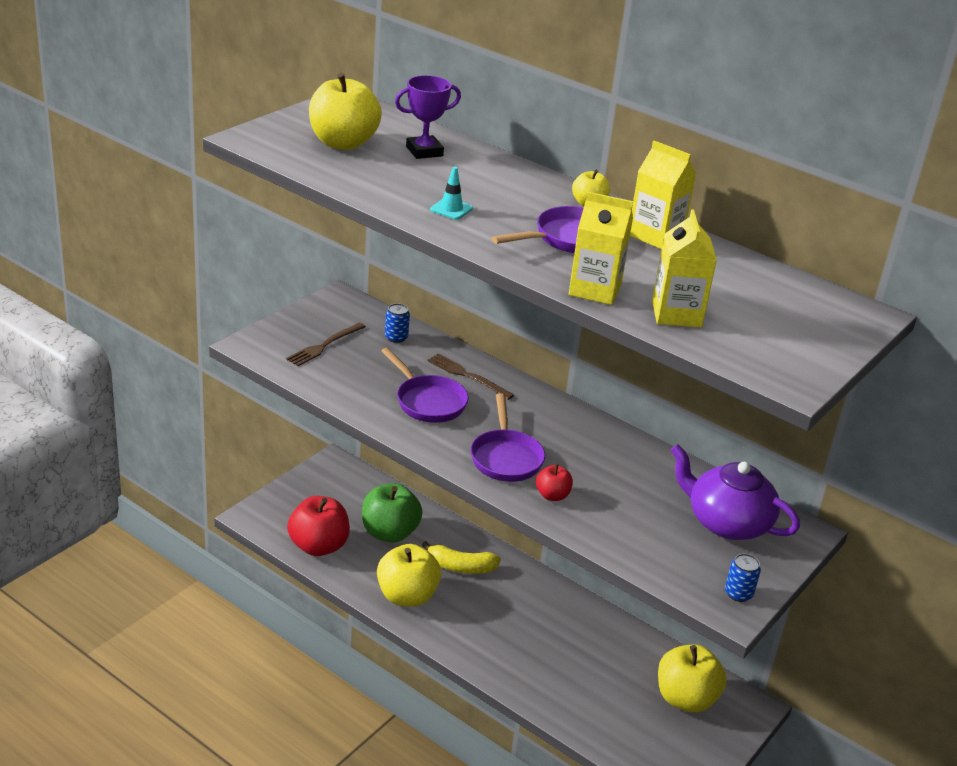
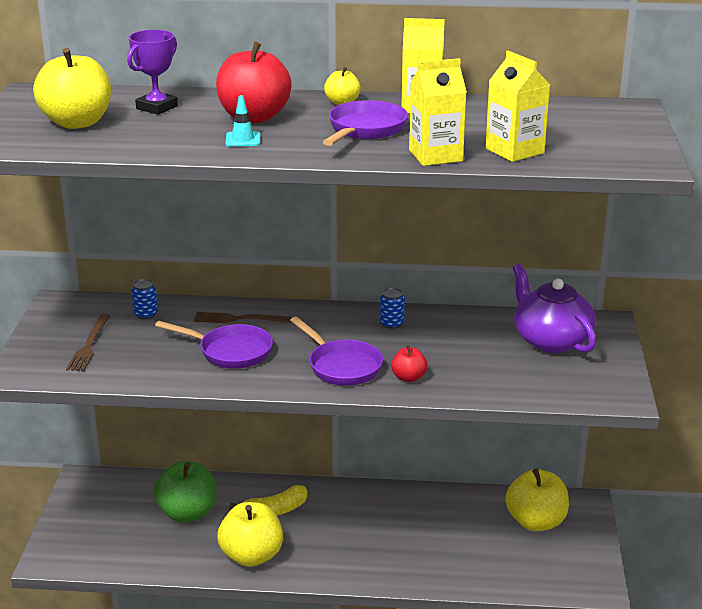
camera: 30 degrees left, 5 degrees down
red apple [287,496,350,556] -> red apple moved to [216,42,292,123]
purple teapot [671,444,800,540] -> purple teapot turned 60 degrees clockwise [513,264,596,353]
blue can [725,554,761,602] -> blue can moved to [380,288,405,329]

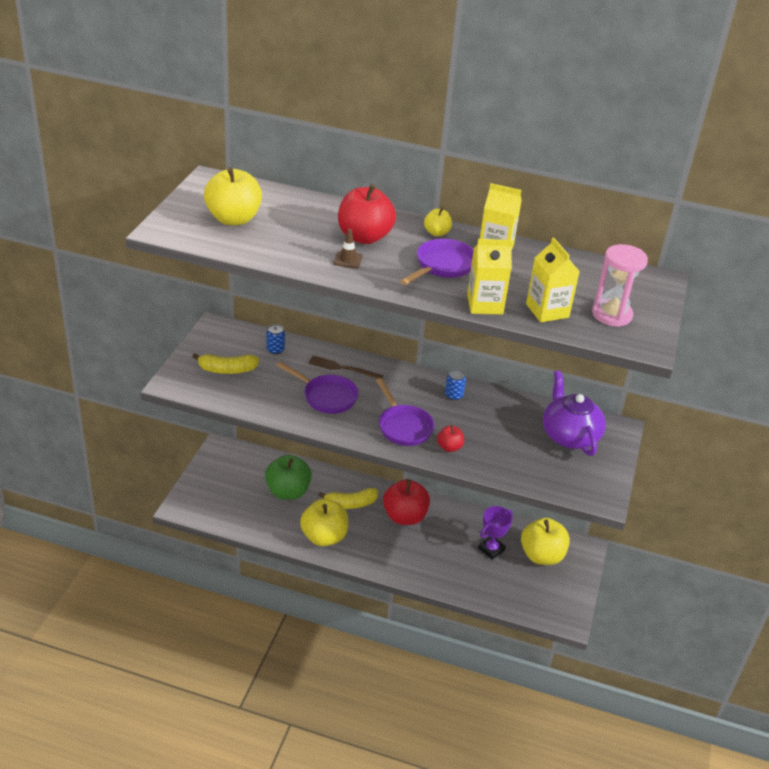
camera: 10 degrees right, 10 degrees up
brown fork [66,314,110,371] -> yellow banana [192,353,259,374]
purple trophy [127,30,178,115] -> purple trophy moved to [478,506,513,560]
turquoise traffic cone [226,95,260,147] -> brown traffic cone [333,229,363,268]
none -> red apple [383,479,430,525]
none -> pink hourglass [592,244,648,327]

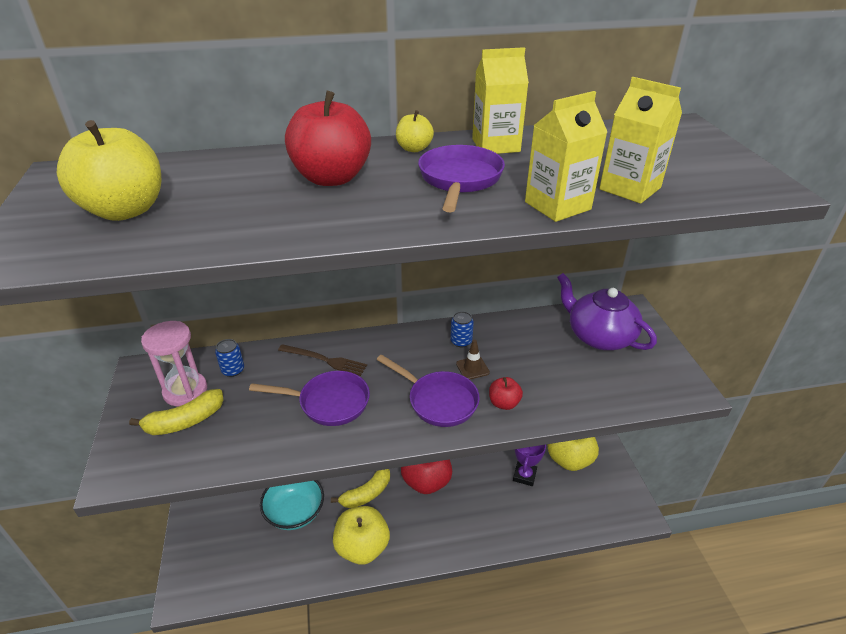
camera: 25 degrees left, 0 degrees up
green apple [265,455,312,500] -> turquoise bowl [260,480,324,530]
brown fork [308,356,384,379] -> brown fork turned 150 degrees counterclockwise [278,344,367,376]
brown traffic cone [333,229,363,268] -> brown traffic cone moved to [456,340,490,380]
pink hourglass [592,244,648,327] -> pink hourglass moved to [141,321,207,406]

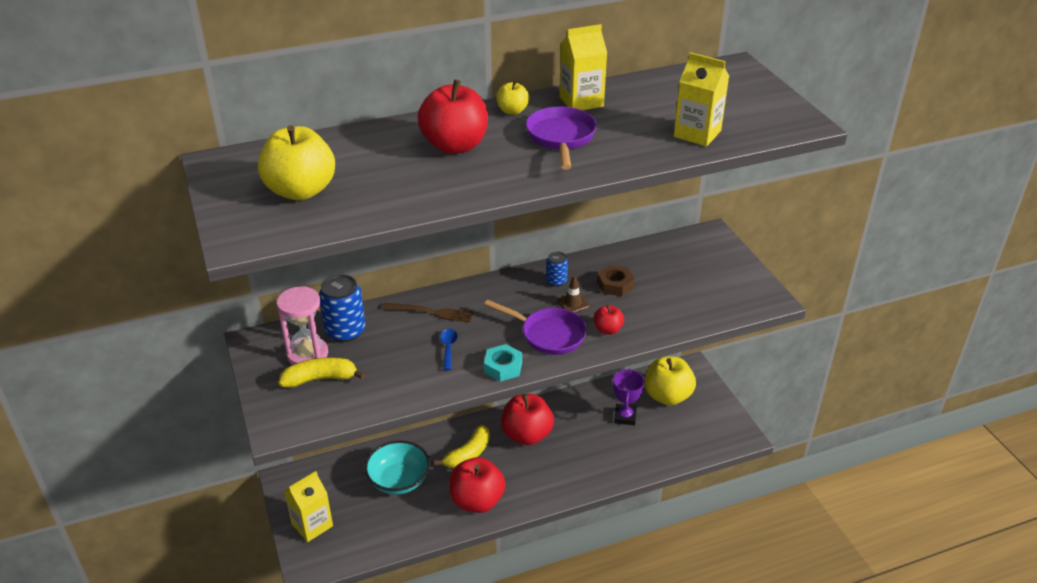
camera: 10 degrees left, 0 degrees up
yellow banana [129,389,224,435] -> yellow banana turned 150 degrees counterclockwise [278,357,365,388]
blue can [215,339,244,377] -> blue can [319,274,366,342], size x1.82
purple pan [249,371,370,426] -> blue spoon [440,329,458,370]
yellow apple [333,506,390,565] -> red apple [449,457,506,513]
yellow carton [525,91,607,222] -> yellow carton moved to [284,471,333,542]
purple teapot [557,273,657,350] -> none
none -> turquoise nut [484,344,522,382]
none -> brown nut [597,265,635,296]

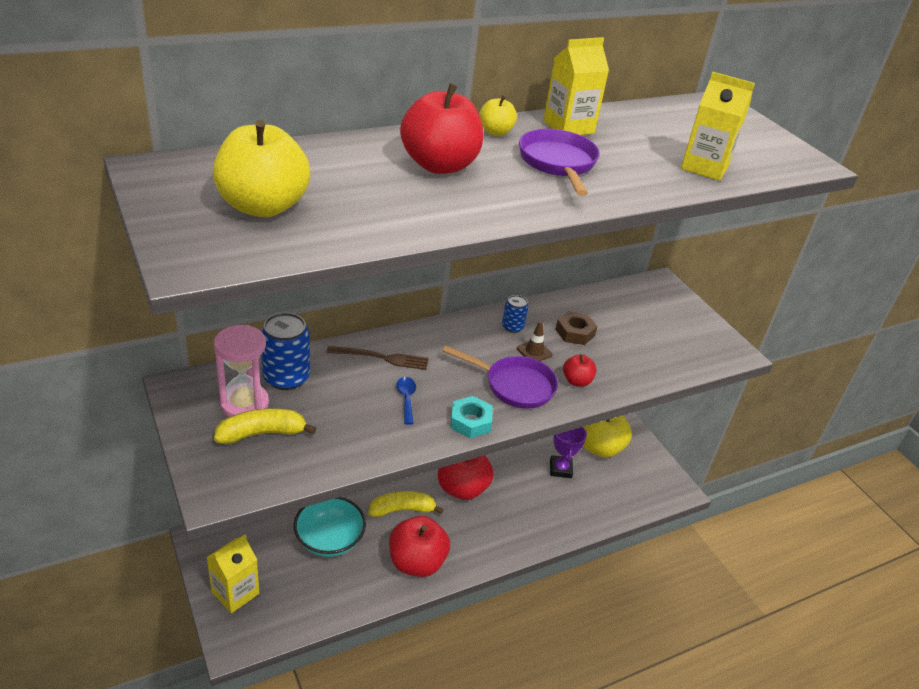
camera: 10 degrees left, 0 degrees up
yellow banana [434,425,490,468] -> yellow banana turned 135 degrees counterclockwise [368,491,444,517]

